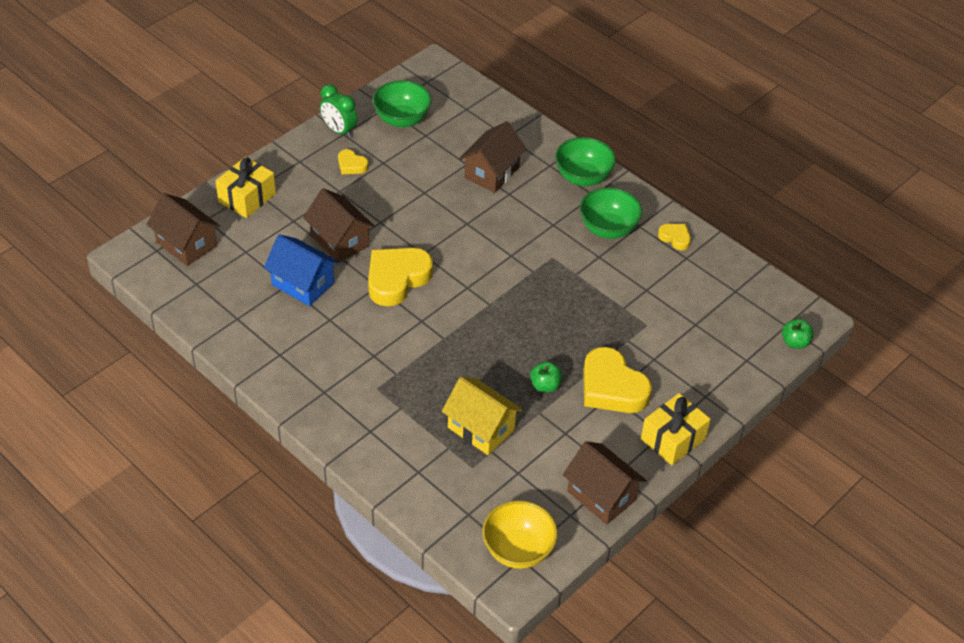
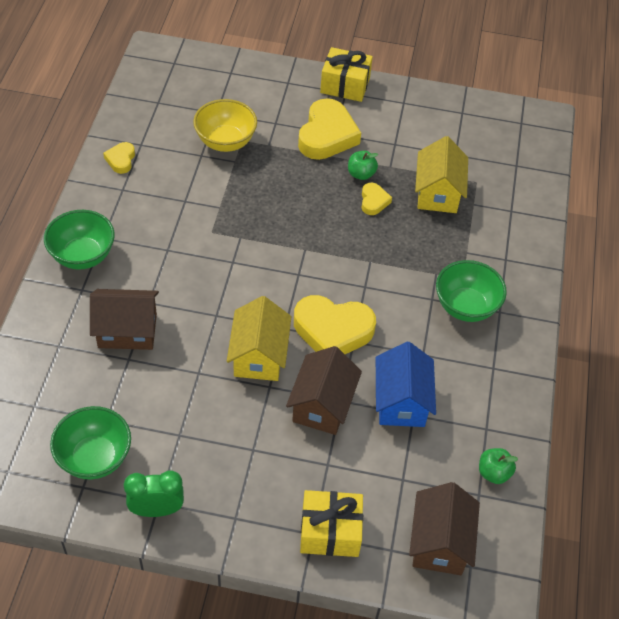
camera: 125 degrees left, 5 degrees up
green clock [320,84,357,138] -> green clock turned 105 degrees counterclockwise [124,470,184,517]
yellow heart [338,149,369,174] -> yellow heart moved to [361,183,392,215]
yellow bowl [482,500,558,569] -> yellow bowl moved to [193,99,257,152]
brown house [563,441,647,525] -> none
green bowl [580,187,642,239] -> green bowl moved to [436,260,507,322]
green apple [782,319,814,349] -> green apple moved to [479,448,518,484]
none -> yellow house [227,296,291,381]

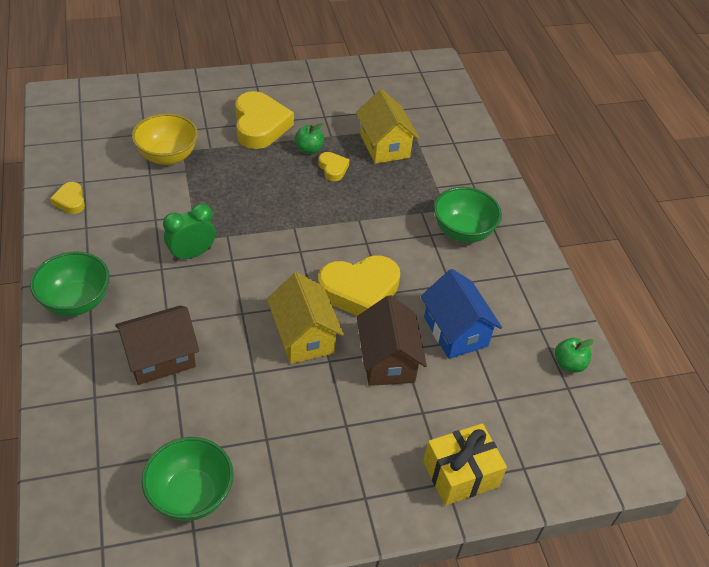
camera: 25 degrees left, 5 degrees down
green clock [124,470,184,517] -> green clock moved to [163,203,215,261]
yellow gift [320,47,373,102] -> none
brown house [409,482,480,575] -> none

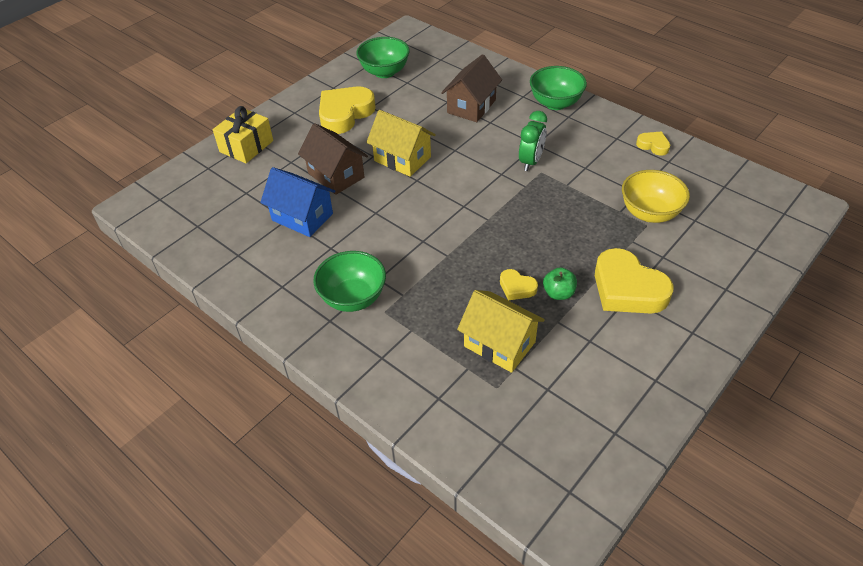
camera: 150 degrees right, 0 degrees up
yellow heart [318,255,400,316] -> yellow heart moved to [319,87,376,134]
green apple [555,338,594,372] -> none

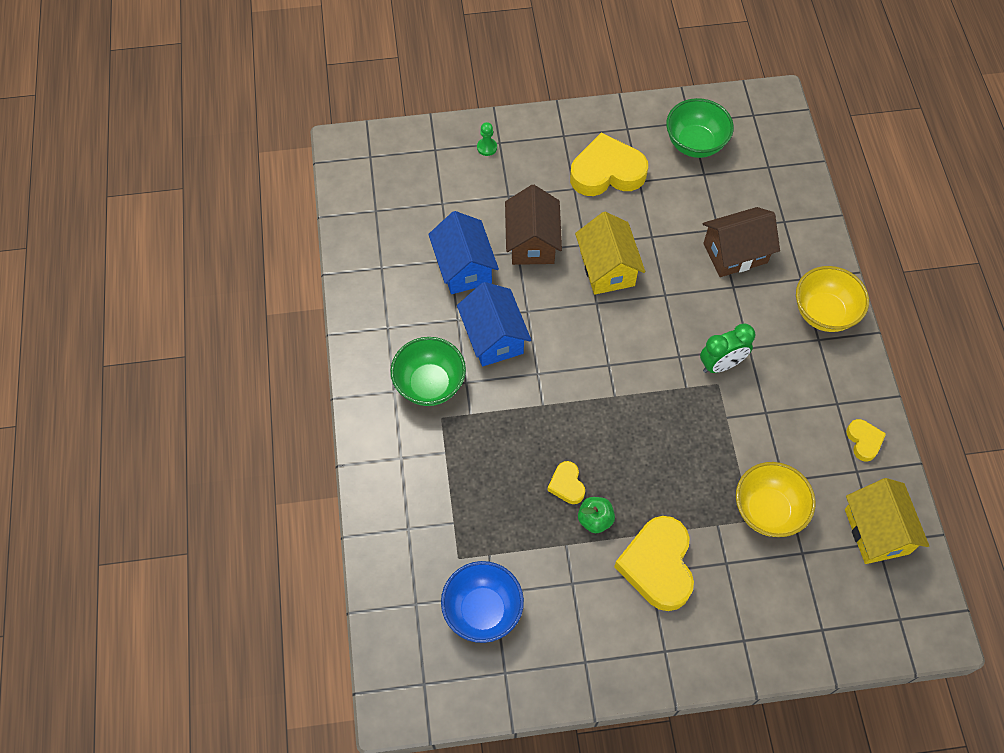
camera: 40 degrees right, 15 degrees up
yellow gift [213,106,273,163] -> green pawn [477,122,497,156]
yellow house [457,290,545,373] -> yellow house moved to [845,478,929,564]
green bowl [530,66,587,110] -> yellow bowl [796,266,869,332]
none -> blue bowl [441,561,524,643]
none -> blue house [457,282,531,366]

